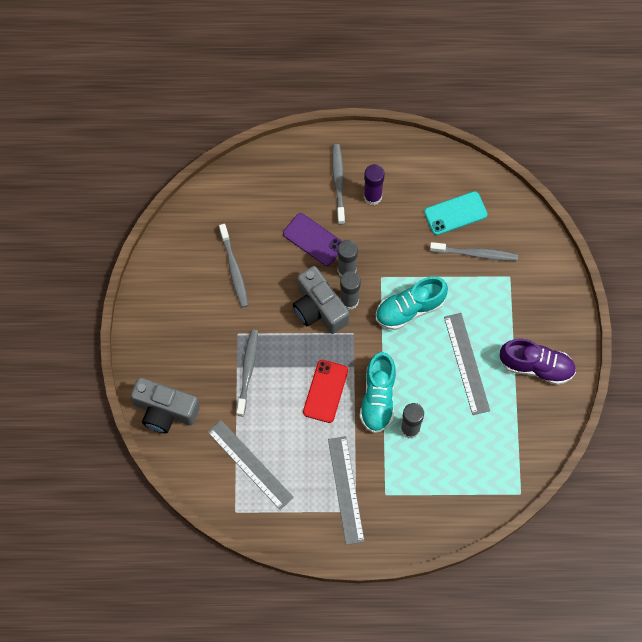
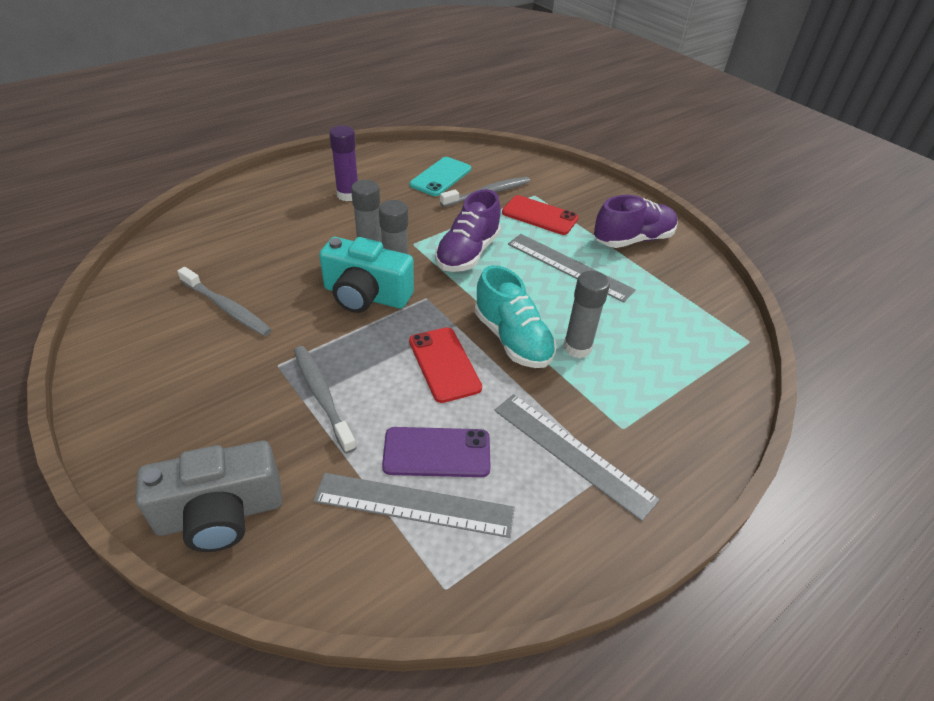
camera: 40 degrees left, 25 degrees down
purple phone [283,213,342,266] -> purple phone moved to [382,427,491,477]
grey camera [293,266,349,334] -> turquoise camera [319,237,414,313]
grey toothbrush [332,144,345,225] -> none
turquoise shoe [376,276,448,330] -> purple shoe [435,189,501,272]
none -> red phone [502,195,578,235]

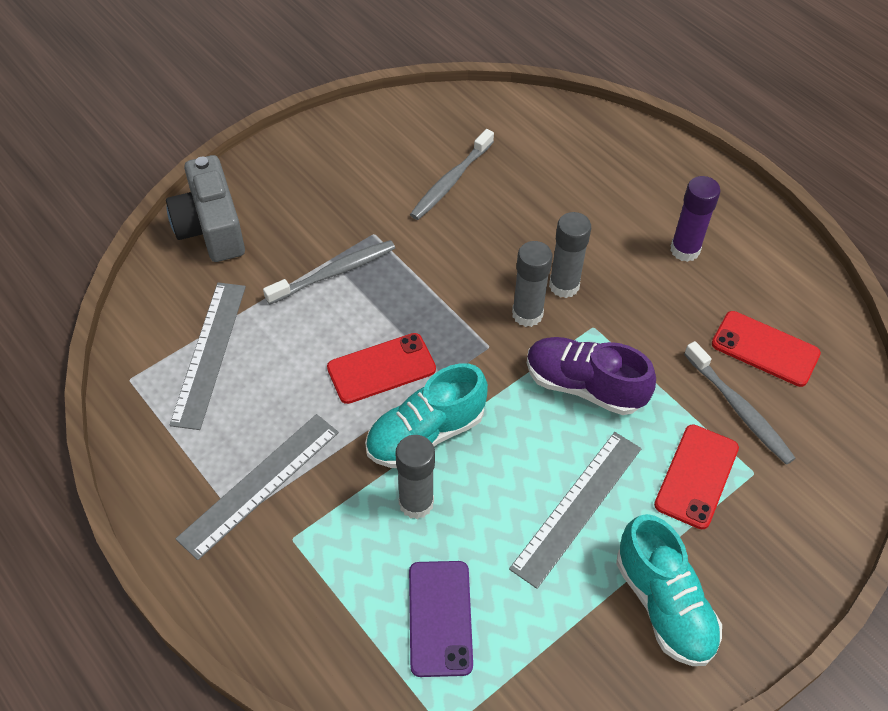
camera: 90 degrees right, 10 degrees up
turquoise camera [319,237,414,313] -> none
purple phone [382,427,491,477] -> purple phone moved to [409,561,473,677]
turquoise phone [410,157,471,196] -> red phone [712,311,821,387]
purple shoe [594,195,678,248] -> turquoise shoe [616,514,722,666]

